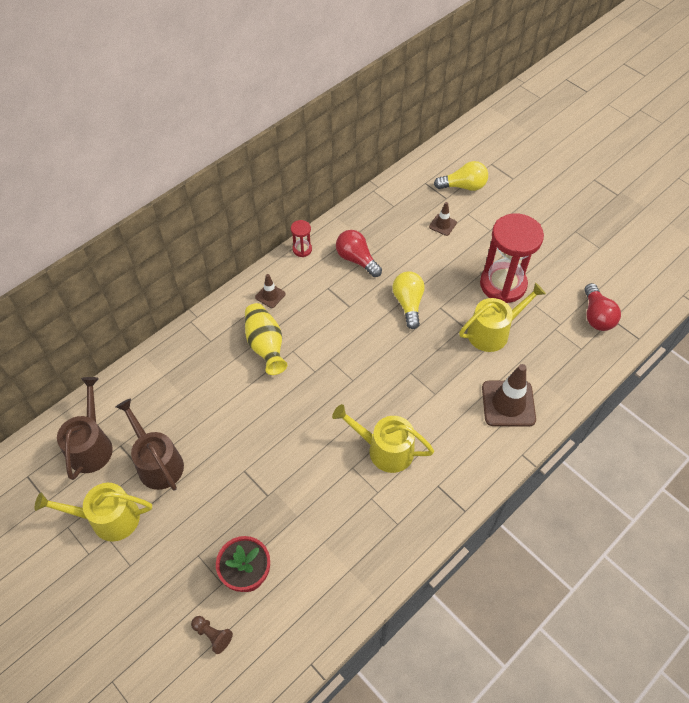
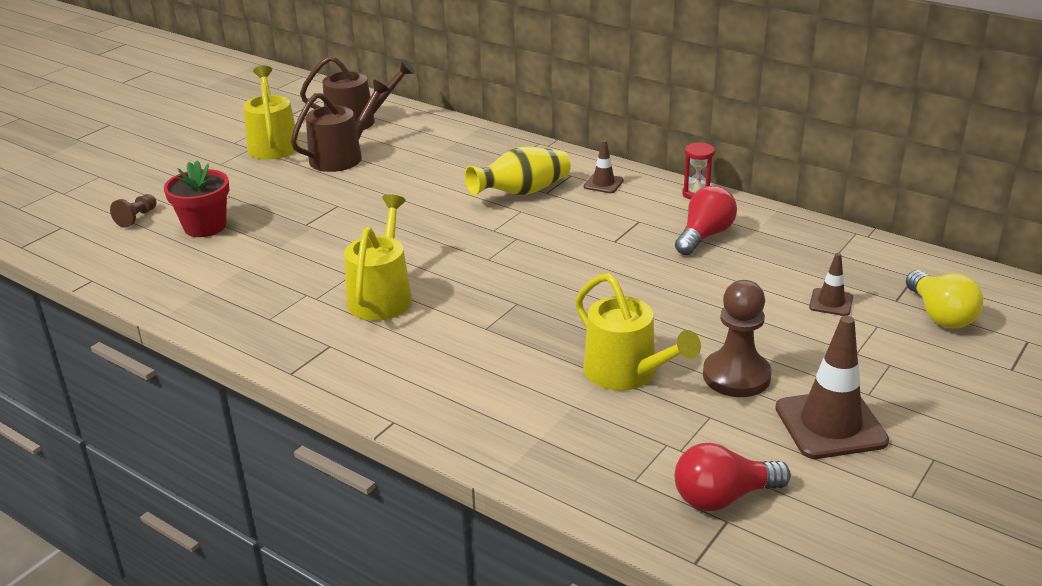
camera: 80 degrees right, 25 degrees down
yellow light bulb [392,272,425,329] -> none
red hourglass [480,213,544,303] -> brown pawn [703,280,772,397]
brown traffic cone [482,364,536,427] -> brown traffic cone moved to [775,316,889,459]

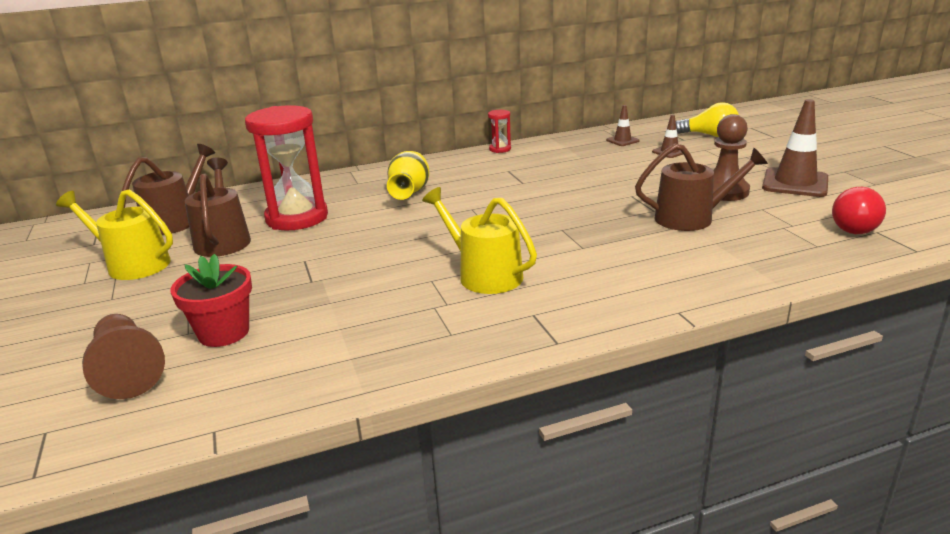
camera: 55 degrees left, 5 degrees down
brown pawn [110,194,157,228] -> brown pawn [82,314,165,399], size x1.87
yellow watering can [575,273,701,391] -> brown watering can [635,144,768,231]
brown traffic cone [584,140,624,193] -> brown traffic cone moved to [606,105,639,146]
red light bulb [675,186,737,255] -> none
none -> red hourglass [245,105,328,231]

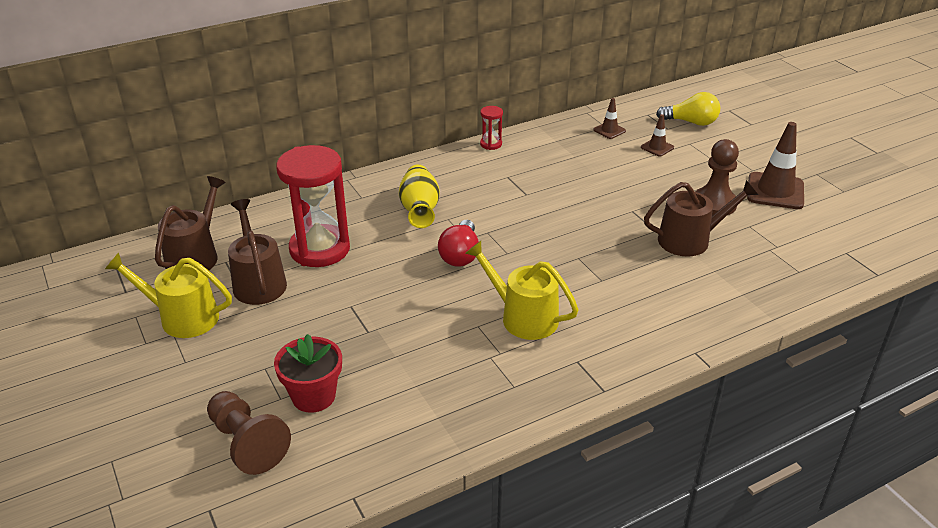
camera: 10 degrees left, 10 degrees up
red light bulb [832,187,886,234] -> red light bulb moved to [438,220,479,267]

